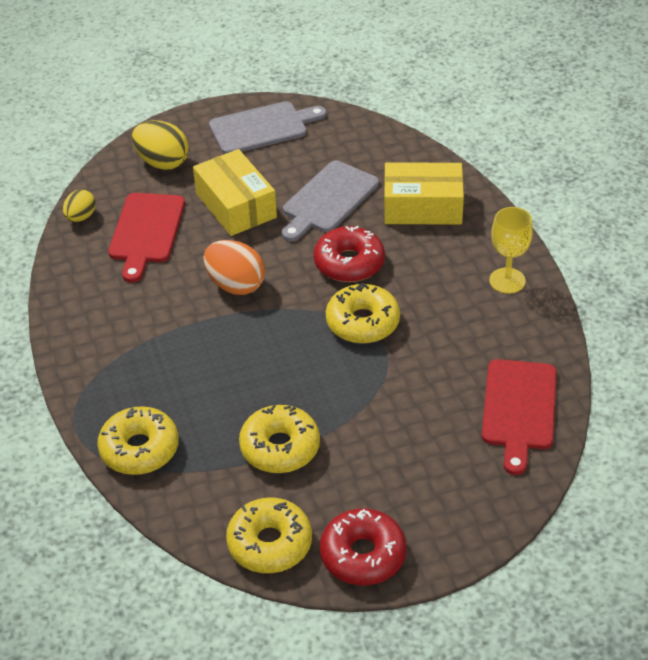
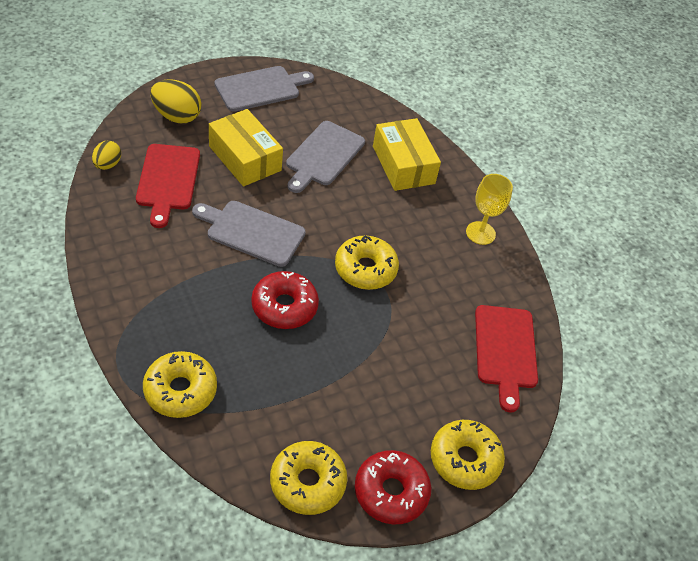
camera: 15 degrees left, 5 degrees up
orange egg [204,240,265,295] -> grey cutting board [192,201,306,267]
yellow donut [239,405,320,473] -> yellow donut moved to [431,420,505,490]
red donut [314,226,385,282] -> red donut moved to [251,271,319,329]
yellow box [384,163,464,225] -> yellow box turned 75 degrees clockwise [373,118,441,191]

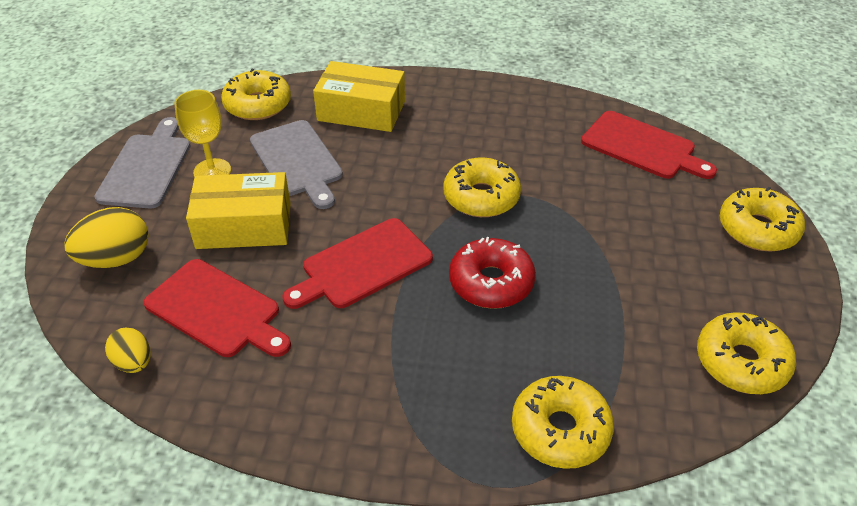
camera: 50 degrees left, 5 degrees down
grey cutting board [192,201,306,267] -> red cutting board [282,218,433,309]
red donut [355,450,431,525] -> none
yellow goblet [466,174,513,245] -> yellow goblet moved to [174,90,231,177]
none -> yellow donut [221,69,291,120]

